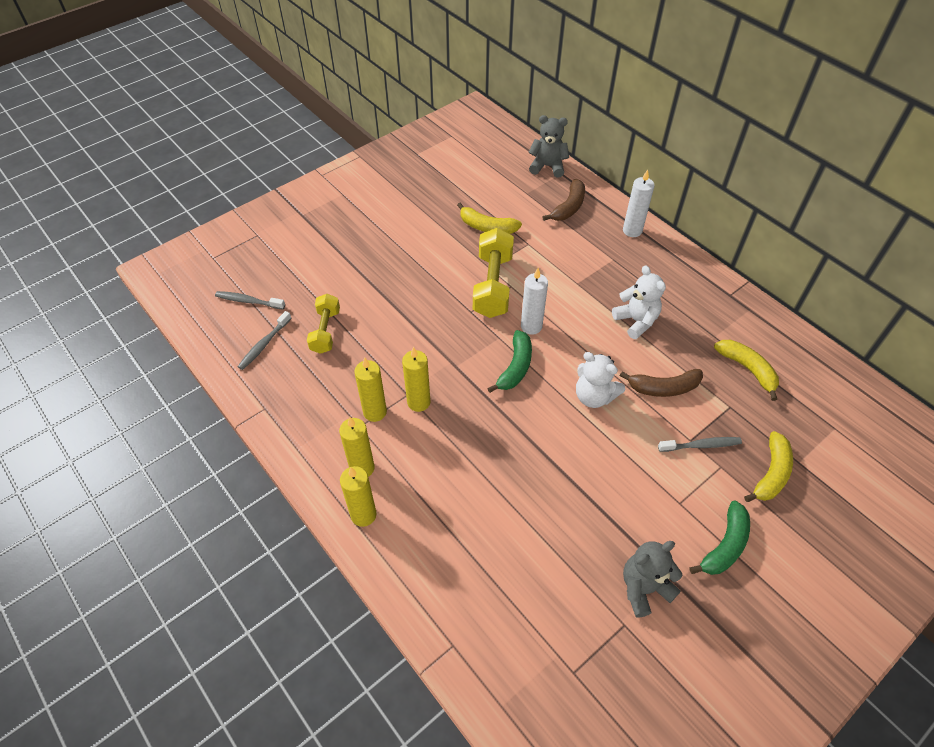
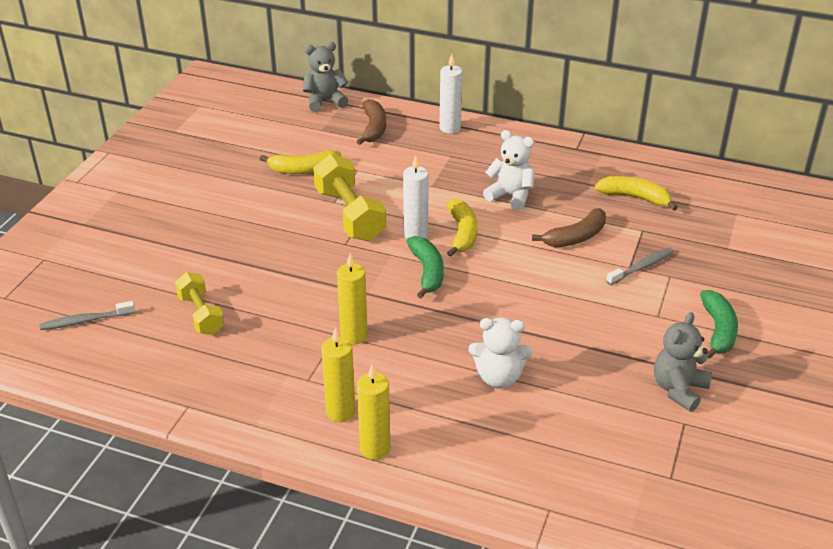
camera: 30 degrees left, 15 degrees down
grey toothbrush [238,311,292,370] -> none
yellow candle [354,357,387,422] -> none
white teddy bear [576,352,625,408] -> white teddy bear moved to [469,317,533,388]
yellow banana [744,431,793,502] -> yellow banana moved to [447,199,477,256]

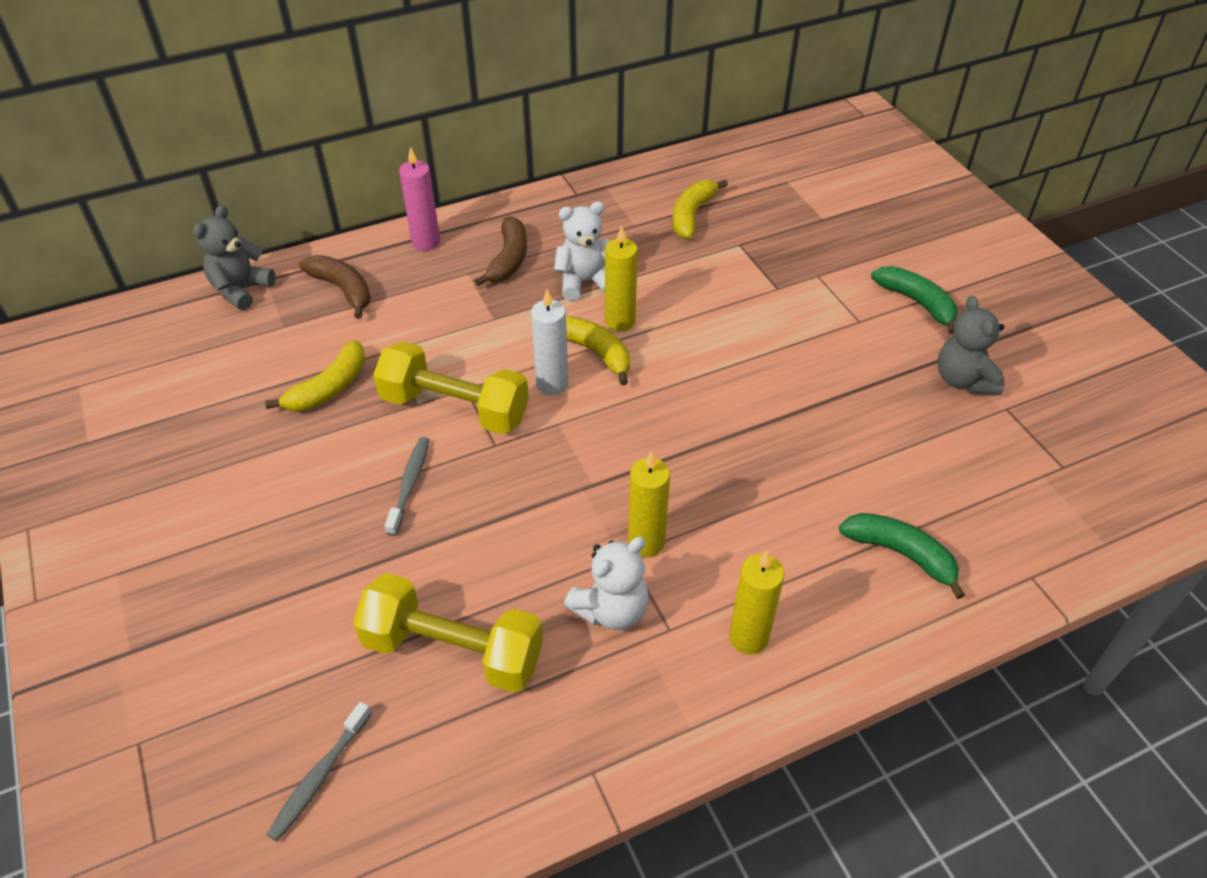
camera: 45 degrees left, 10 degrees up
yellow dumbbell [175,272,224,335] -> yellow dumbbell [353,573,543,693], size x1.60
yellow candle [357,364,390,460] -> yellow candle moved to [605,226,638,332]
green banana [406,236,444,298] -> green banana moved to [839,513,965,599]
white candle [439,54,462,133] -> pink candle [399,147,440,251]
white teddy bear [469,317,533,388] -> white teddy bear moved to [564,537,649,630]
brown banana [532,208,606,247] -> brown banana moved to [474,216,527,286]
yellow banana [595,176,678,211] -> yellow banana turned 45 degrees counterclockwise [673,180,728,239]
grey toothbrush [606,248,674,285] -> grey toothbrush moved to [385,437,430,536]

